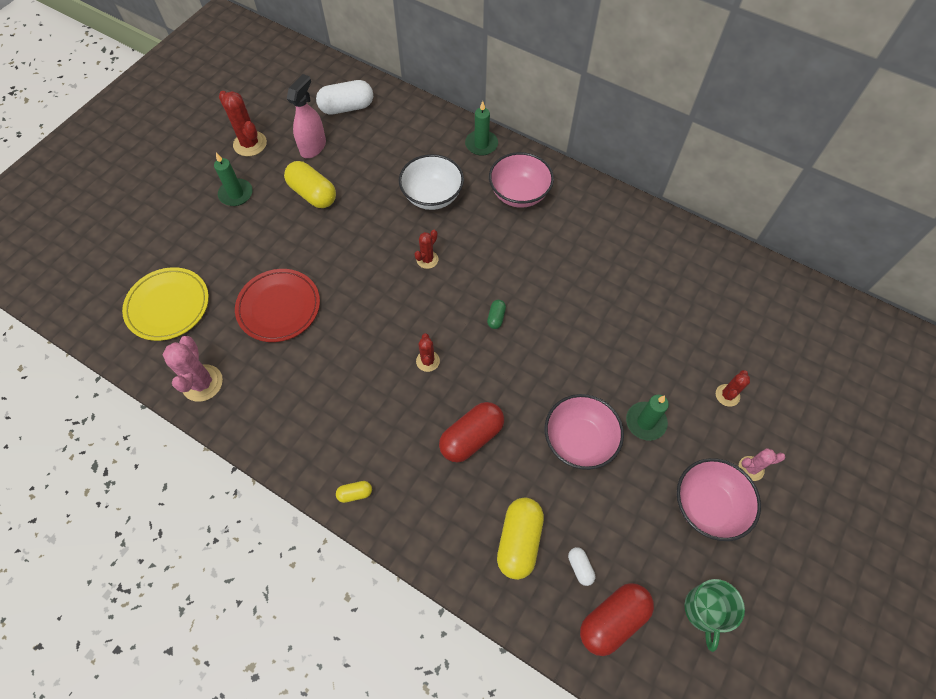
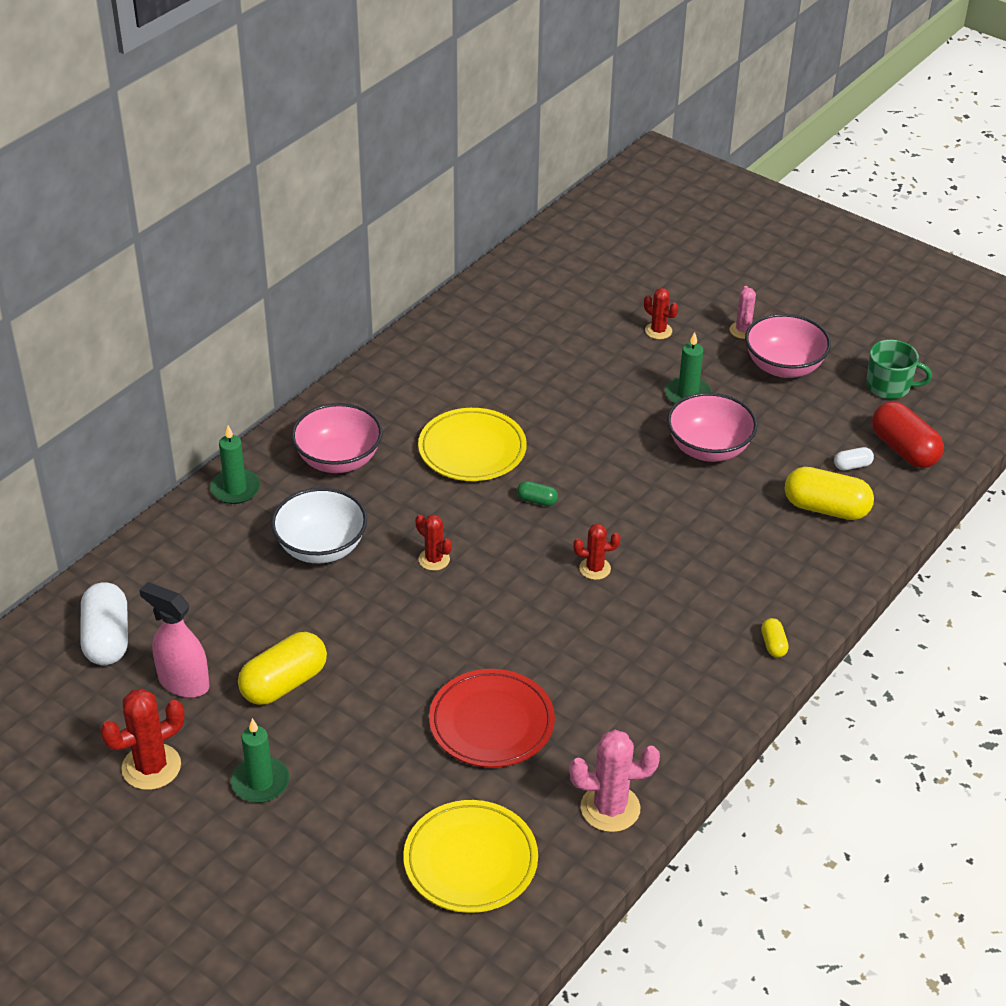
camera: 85 degrees left, 20 degrees down
red capsule [439,402,504,462] -> none
none -> yellow plate [418,408,527,481]

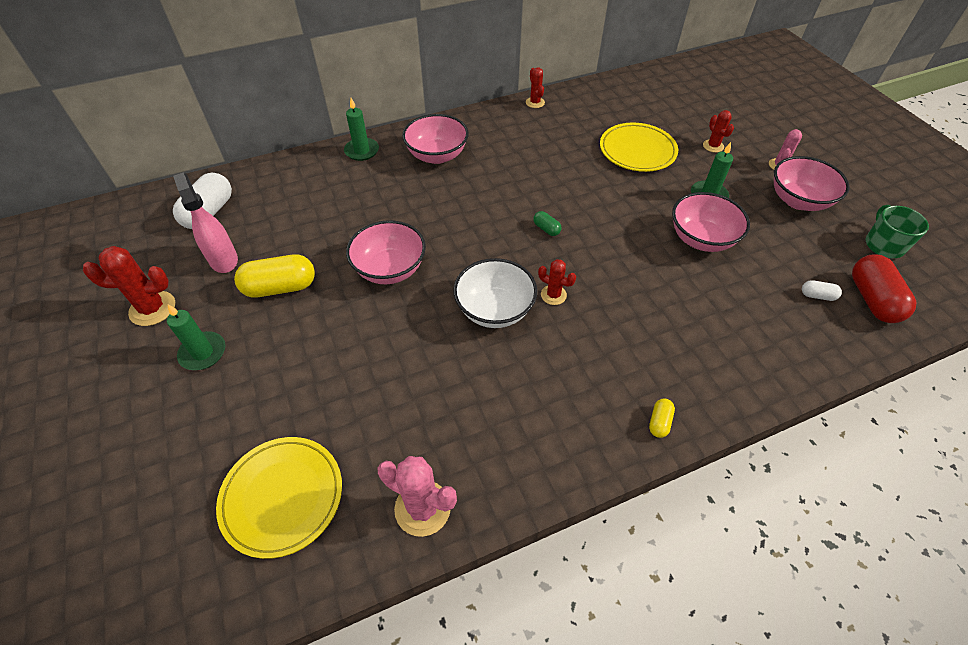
camera: 30 degrees right, 10 degrees up
white bowl [271,488,367,563] -> white bowl moved to [453,258,537,328]
red cactus [415,514,452,571] -> red cactus moved to [526,67,545,108]
yellow plate [418,408,527,481] -> yellow plate moved to [600,123,678,172]
red plate [429,669,555,768] -> none
yellow capsule [785,467,874,520] -> none
green mug [866,340,932,399] -> green mug turned 135 degrees counterclockwise [866,205,929,258]
none -> pink bowl [346,220,426,284]

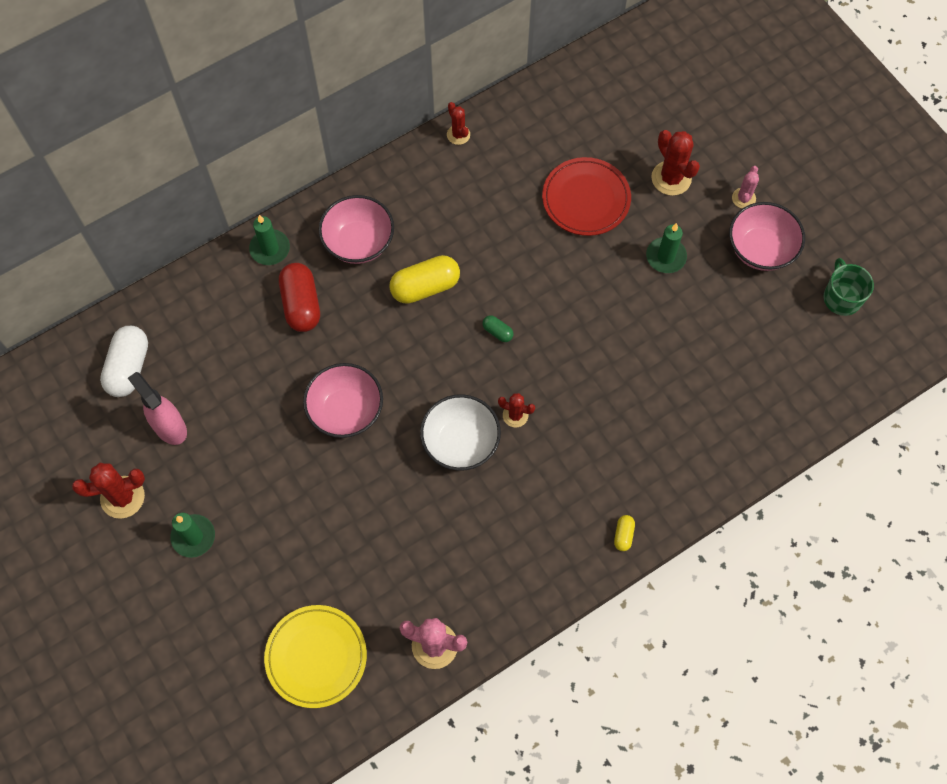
camera: 10 degrees left, 15 degrees up
yellow capsule [234,254,315,298] -> yellow capsule moved to [389,255,460,304]
yellow plate [600,123,678,172] -> red plate [542,157,631,236]
pink bowl [672,192,750,252] -> none
red cactus [703,110,734,153] -> red cactus [651,130,700,196], size x1.68
white capsule [802,280,842,301] -> none
red capsule [852,254,916,323] -> red capsule moved to [279,263,320,332]

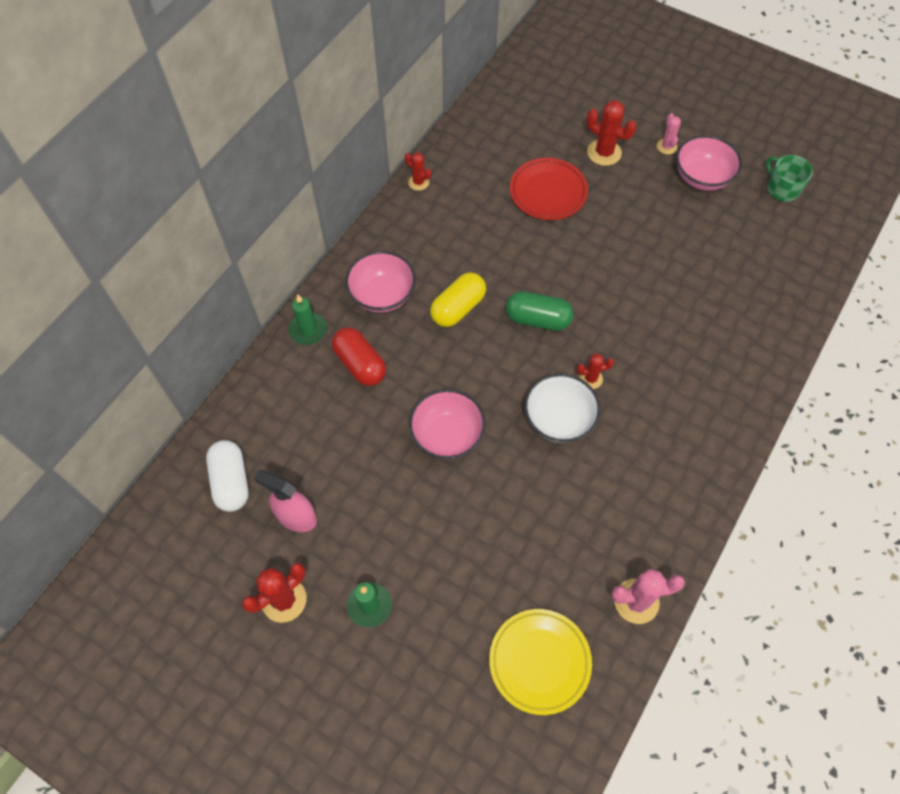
camera: 25 degrees left, 5 degrees down
green capsule [482,315,514,342] -> green capsule [506,291,573,331], size x2.12
yellow capsule [614,515,635,551] -> none
green candle [646,223,687,273] -> none

